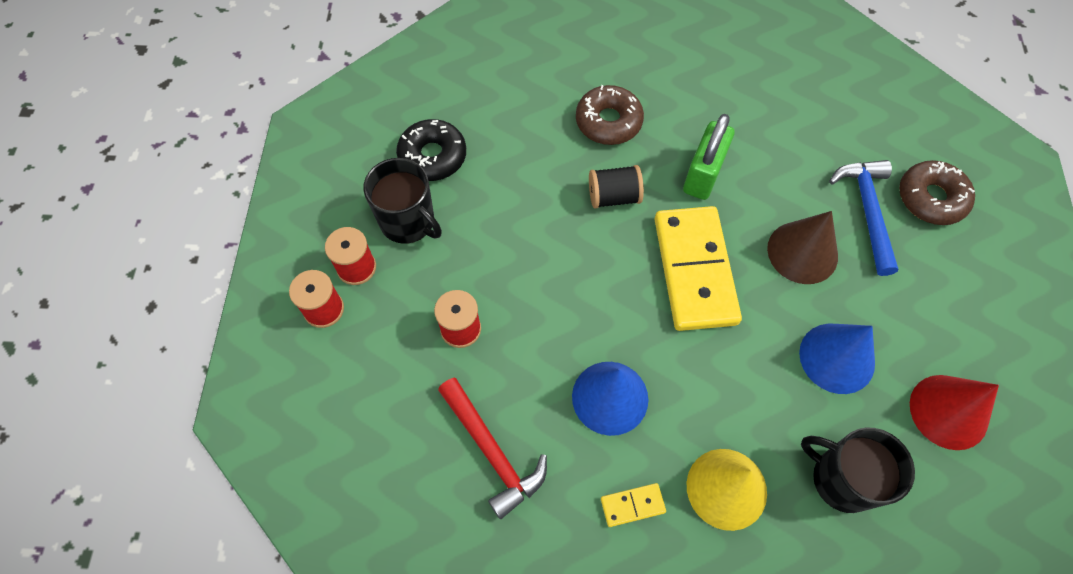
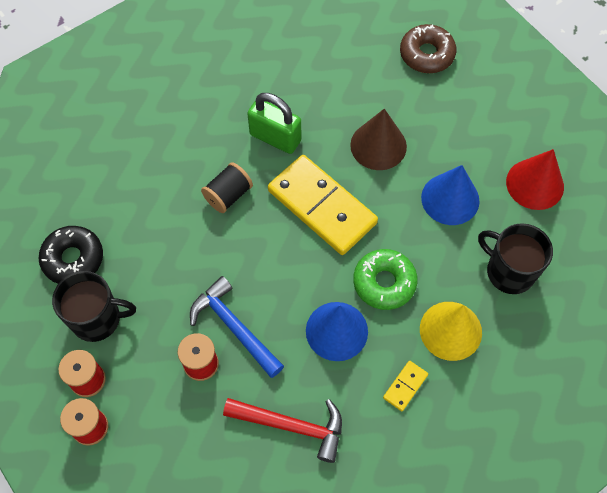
camera: 40 degrees left, 0 degrees up
brown donut [576,85,644,145] -> none
green padlock [683,114,735,200] -> green padlock turned 45 degrees counterclockwise [247,93,301,154]
black mug [801,428,915,513] -> black mug turned 45 degrees clockwise [478,223,553,294]
blue hammer [829,160,898,276] -> blue hammer moved to [190,276,284,378]
none -> green donut [353,249,418,310]

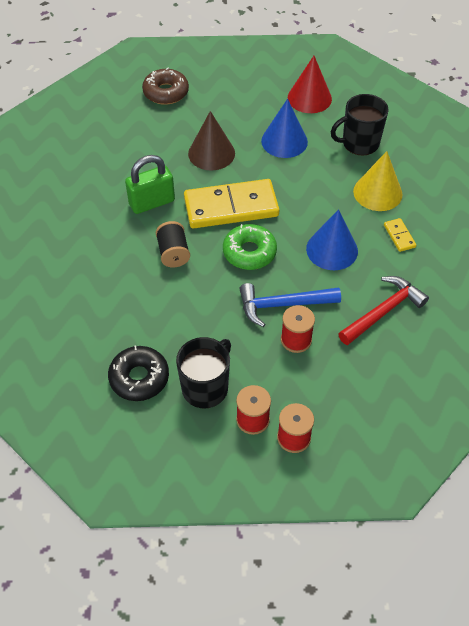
camera: 55 degrees left, 10 degrees down
green donut [353,249,418,310] -> green donut moved to [223,224,277,270]

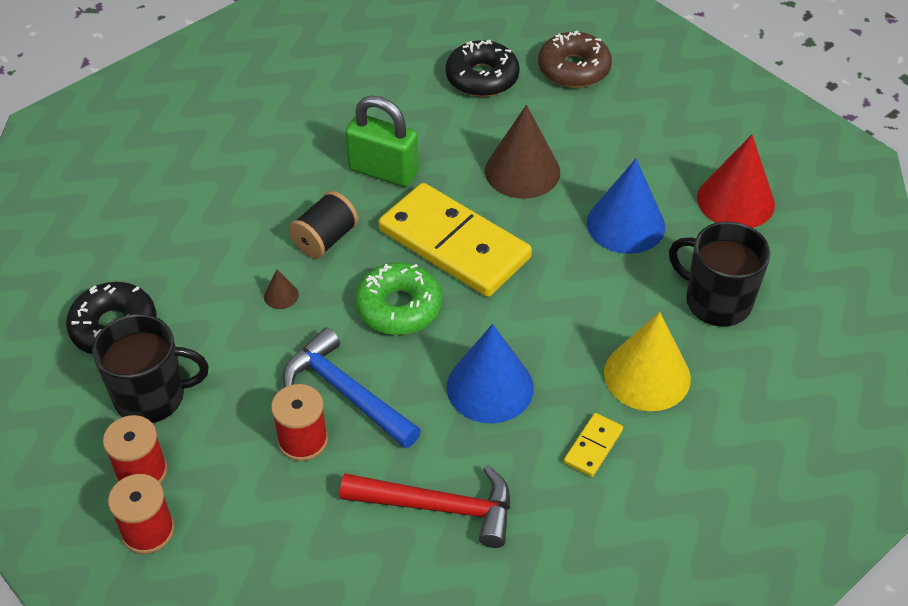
camera: 50 degrees right, 5 degrees down
none -> brown cone [264,270,299,309]
none -> black donut [446,40,520,97]

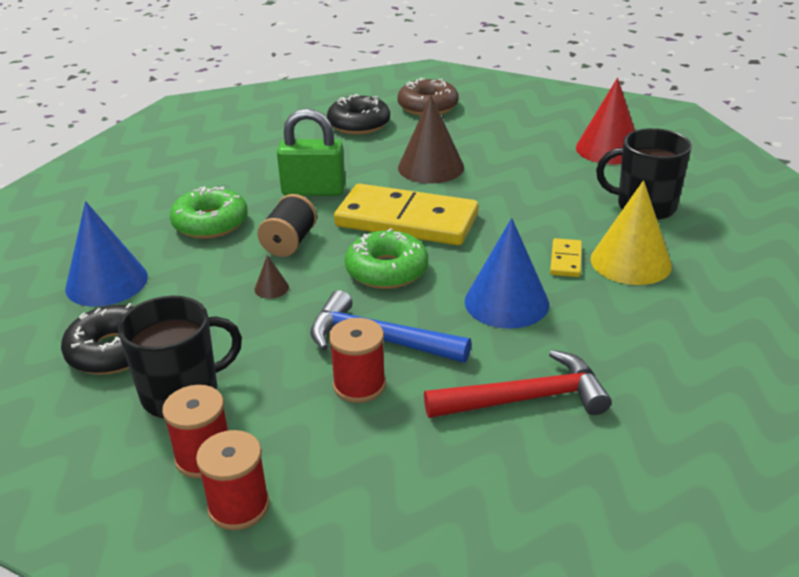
camera: 20 degrees left, 15 degrees down
yellow domino [564,413,623,477] -> yellow domino moved to [550,238,582,277]
blue cone [587,159,665,254] -> blue cone moved to [65,201,148,307]
none -> green donut [170,186,248,239]

